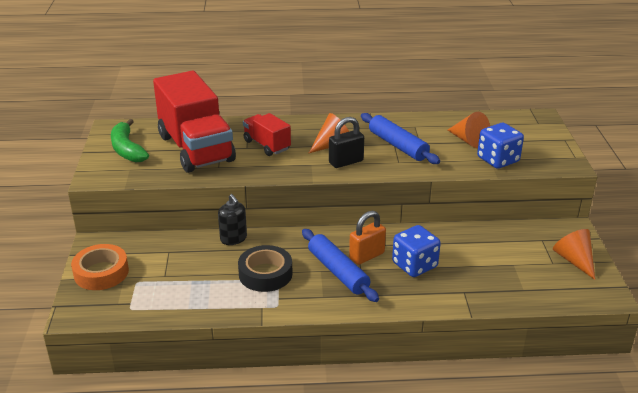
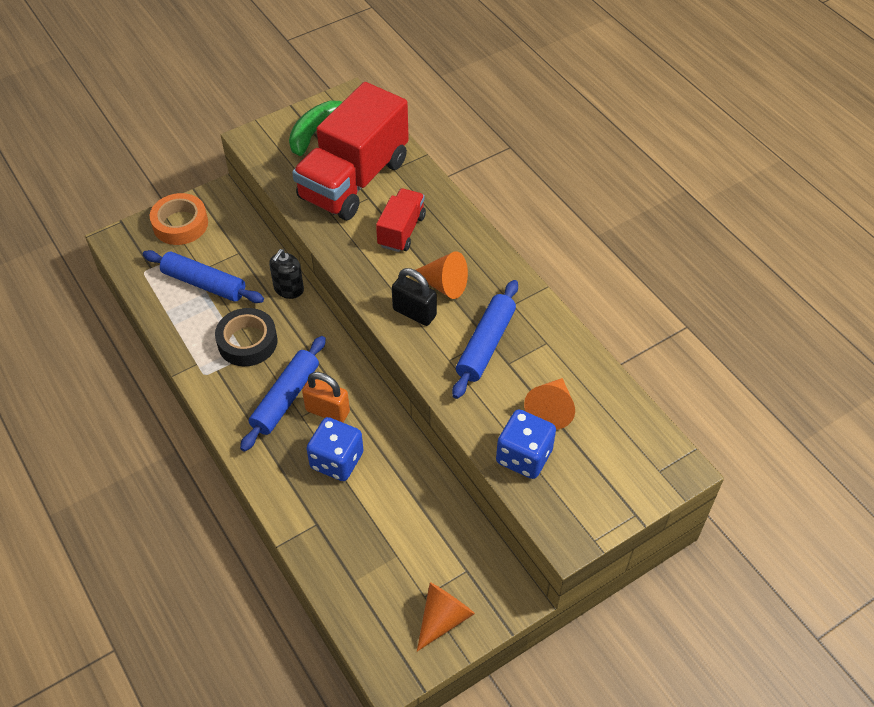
camera: 60 degrees right, 20 degrees up
none -> blue rolling pin [143,250,264,303]

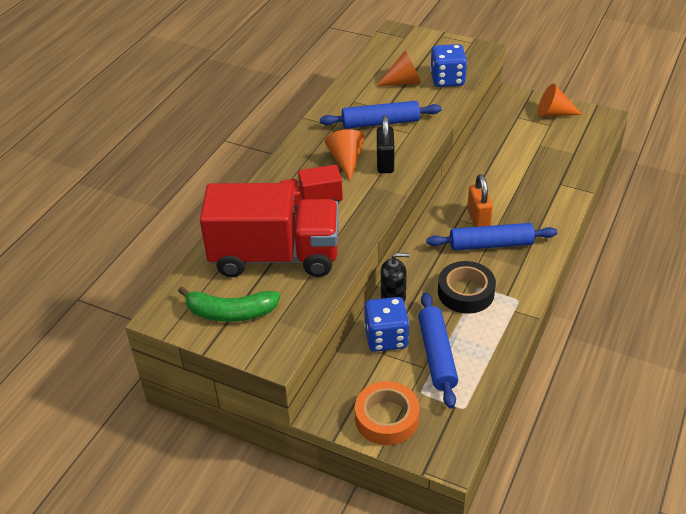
camera: 120 degrees left, 10 degrees down
blue dice [306,417,363,481] -> blue dice moved to [364,297,409,352]

